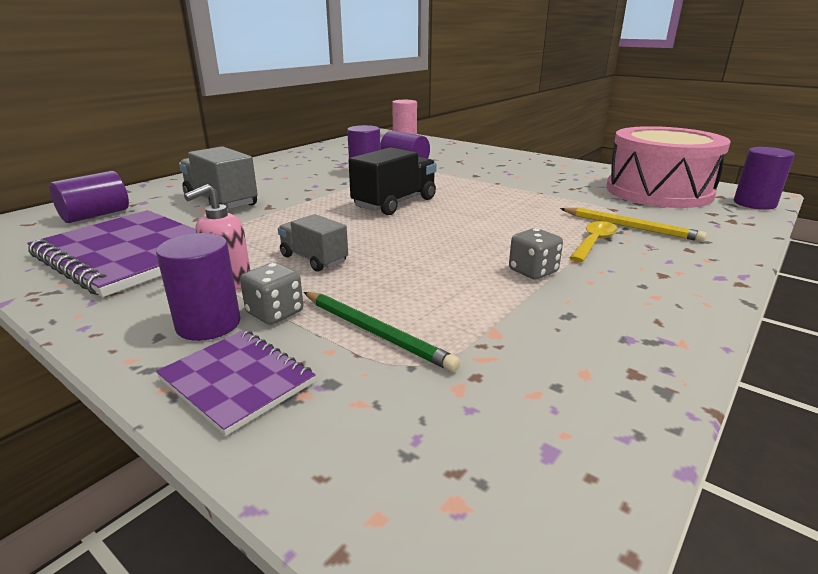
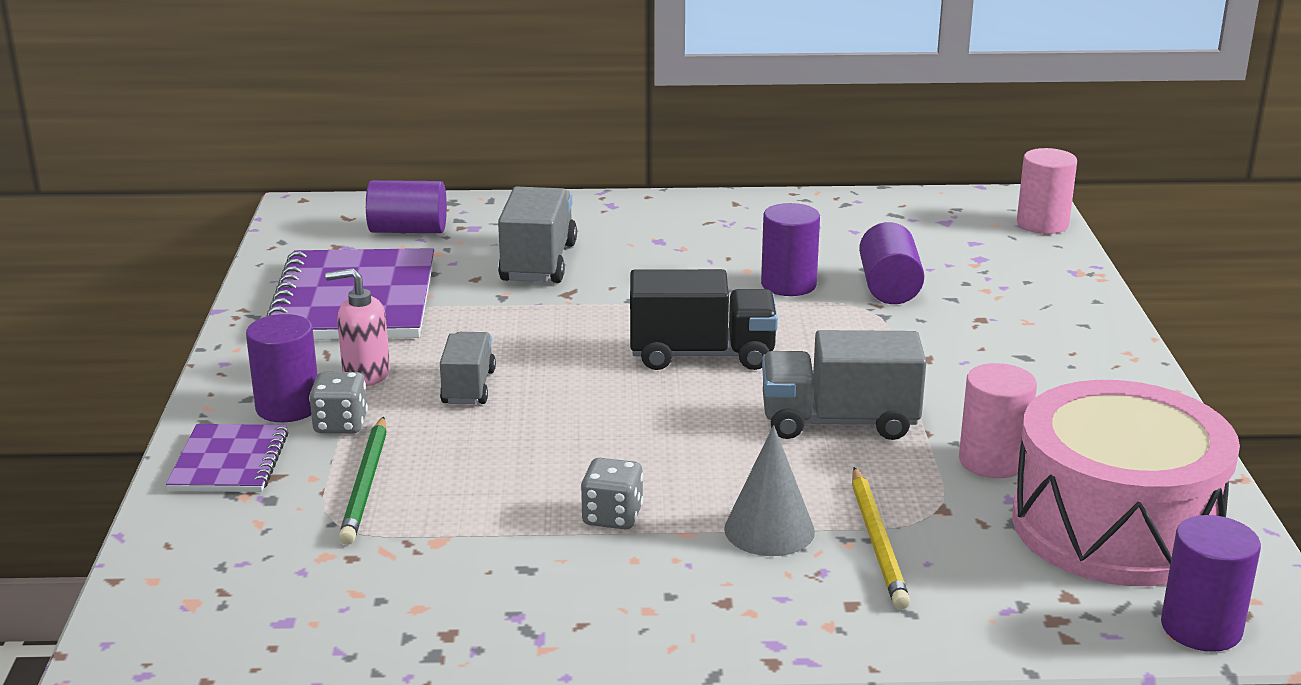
camera: 50 degrees right, 0 degrees up
yellow spoon [569,221,618,262] -> grey cone [724,425,815,556]
none -> grey truck [762,330,926,440]
none -> pink cylinder [959,363,1037,478]

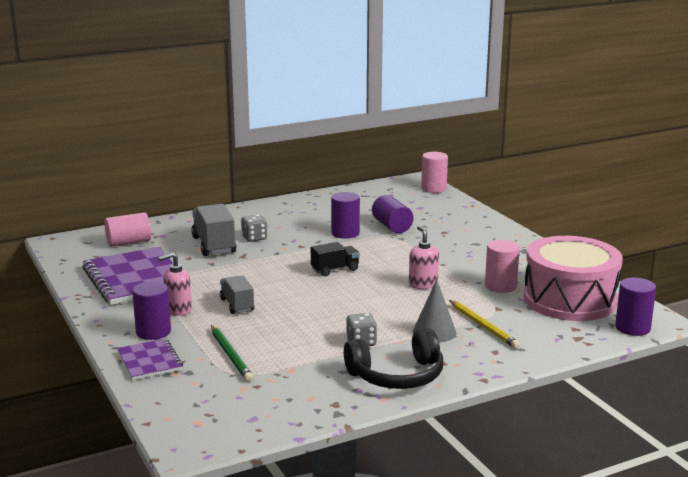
camera: 25 degrees left, 5 degrees down
grey dice [309,372,368,433] -> grey dice moved to [241,214,267,242]
purple cylinder [366,180,447,233] -> pink cylinder [105,212,151,247]
black truck [630,269,778,370] -> black truck [311,242,360,276], size x0.63
grey truck [762,330,926,440] -> pink soap dispenser [409,226,439,289]
none -> black headphones [344,329,443,389]

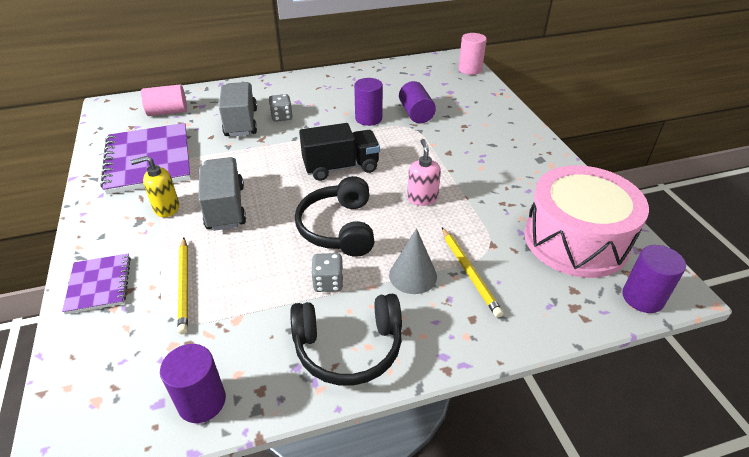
camera: 10 degrees right, 20 degrees up
purple cylinder [132,281,171,340] -> purple cylinder moved to [160,344,226,423]
pink soap dispenser [158,252,192,316] -> yellow soap dispenser [130,156,179,217]
green pencil [211,325,253,381] -> yellow pencil [178,237,188,334]
grey truck [220,275,254,314] -> grey truck [198,157,246,231], size x1.59
black truck [311,242,360,276] -> black truck [299,123,380,181], size x1.59
pink cylinder [485,240,520,293] -> none
none -> black headphones [295,176,374,257]

